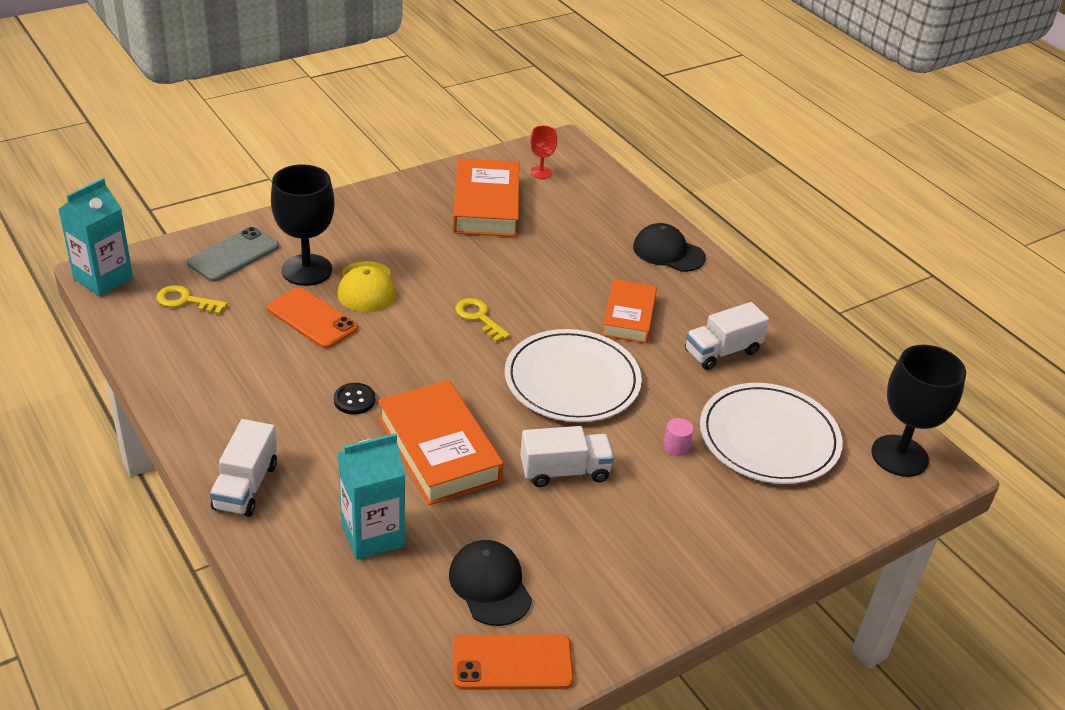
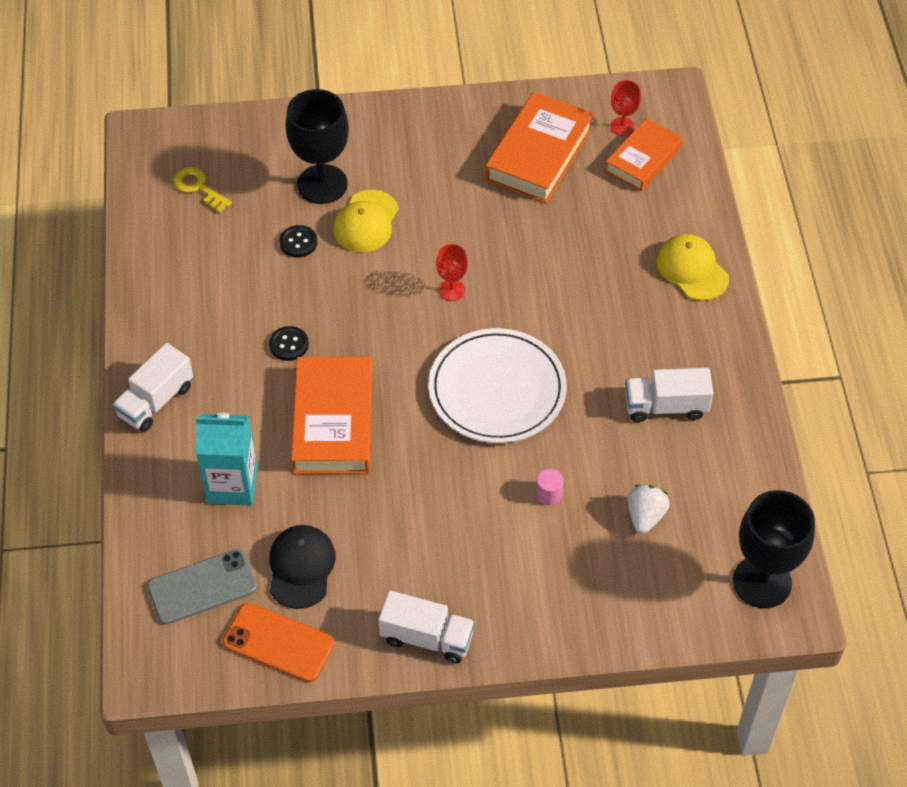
camera: 30 degrees right, 15 degrees up
turquoise carton [58,178,133,296] -> none
grey phone [187,227,279,282] -> grey phone moved to [147,549,257,625]
orange phone [267,287,358,349] -> black button [279,225,318,258]
yellow key [455,298,510,342] -> red goblet [436,244,468,301]
white truck [520,426,615,487] -> white truck moved to [378,590,475,663]
orange book [602,279,657,343] -> orange book moved to [605,118,683,191]
black cap [633,223,706,272] -> yellow cap [656,234,729,301]
white plate [700,383,843,484] -> white strawberry [628,485,670,534]

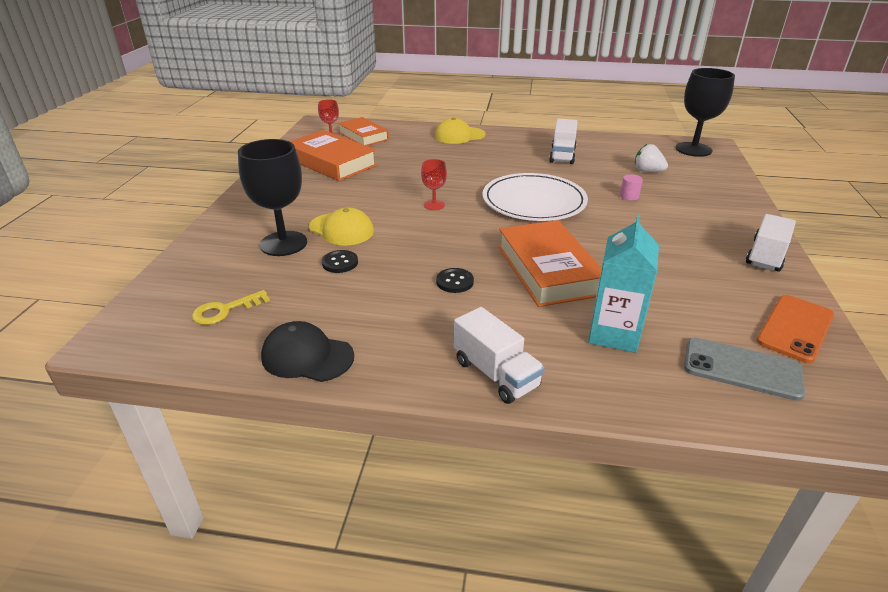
camera: 75 degrees left, 20 degrees down
grey phone [147,549,257,625] -> grey phone turned 60 degrees counterclockwise [684,337,805,401]
black cap [269,525,336,609] -> black cap moved to [261,321,354,382]
orange book [291,357,373,474] -> orange book turned 60 degrees clockwise [498,220,602,307]

